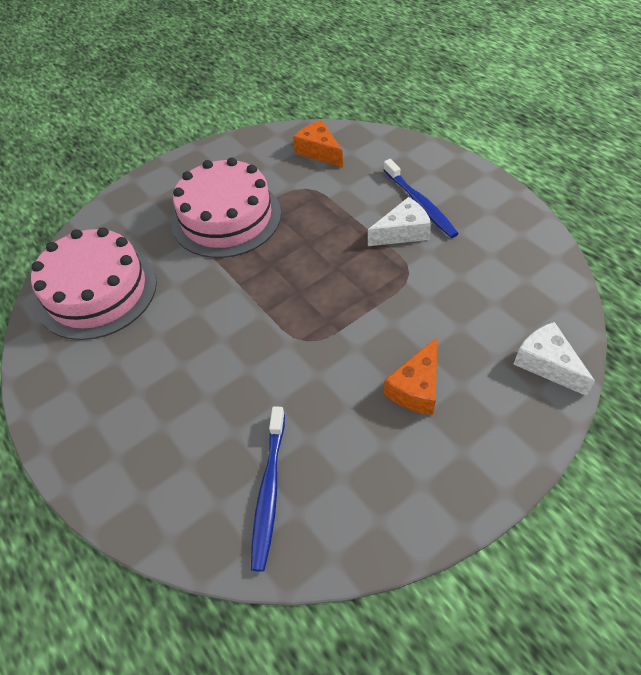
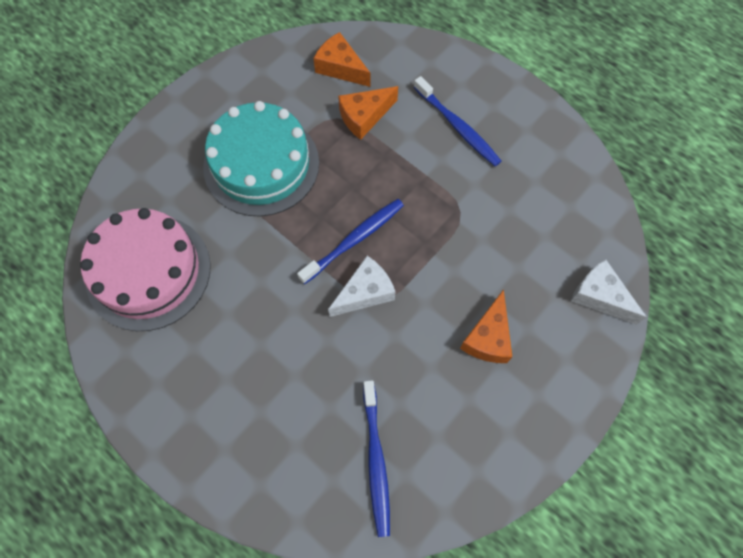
camera: 15 degrees left, 15 degrees up
pink cake [172,157,281,258] -> turquoise cake [203,101,319,217]
white cheese [368,197,431,246] -> white cheese moved to [328,256,396,317]
none -> blue toothbrush [297,199,404,284]
none -> orange cheese [338,86,398,140]

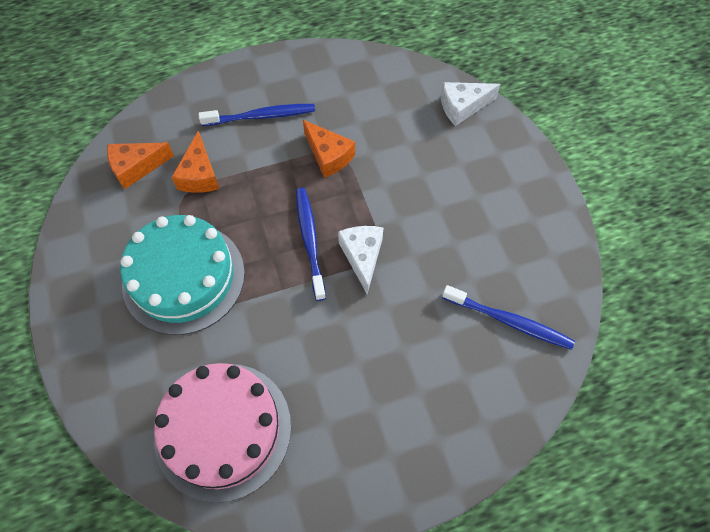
camera: 60 degrees left, 5 degrees down
orange cheese [460,289,512,363] -> orange cheese moved to [303,120,355,178]

